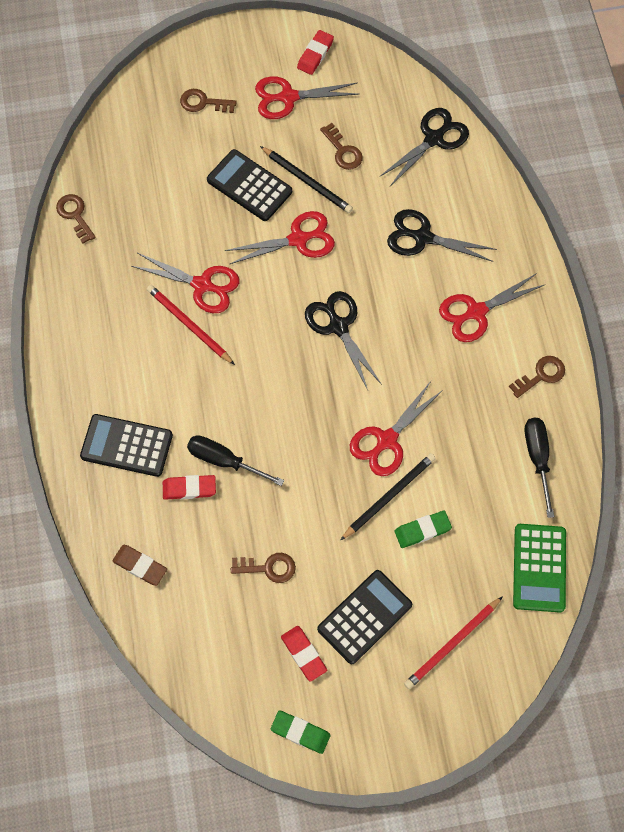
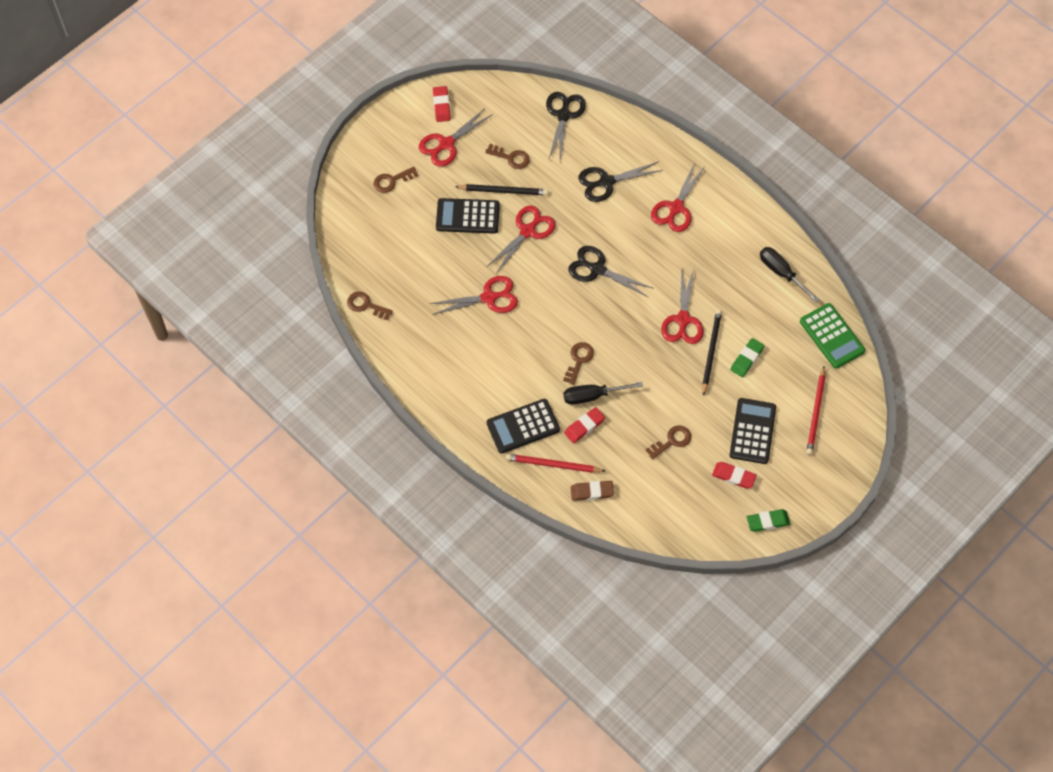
camera: 35 degrees left, 5 degrees down
red pencil [147,285,235,365] -> red pencil moved to [506,454,605,473]
brown key [509,356,565,398] -> brown key moved to [563,342,594,385]

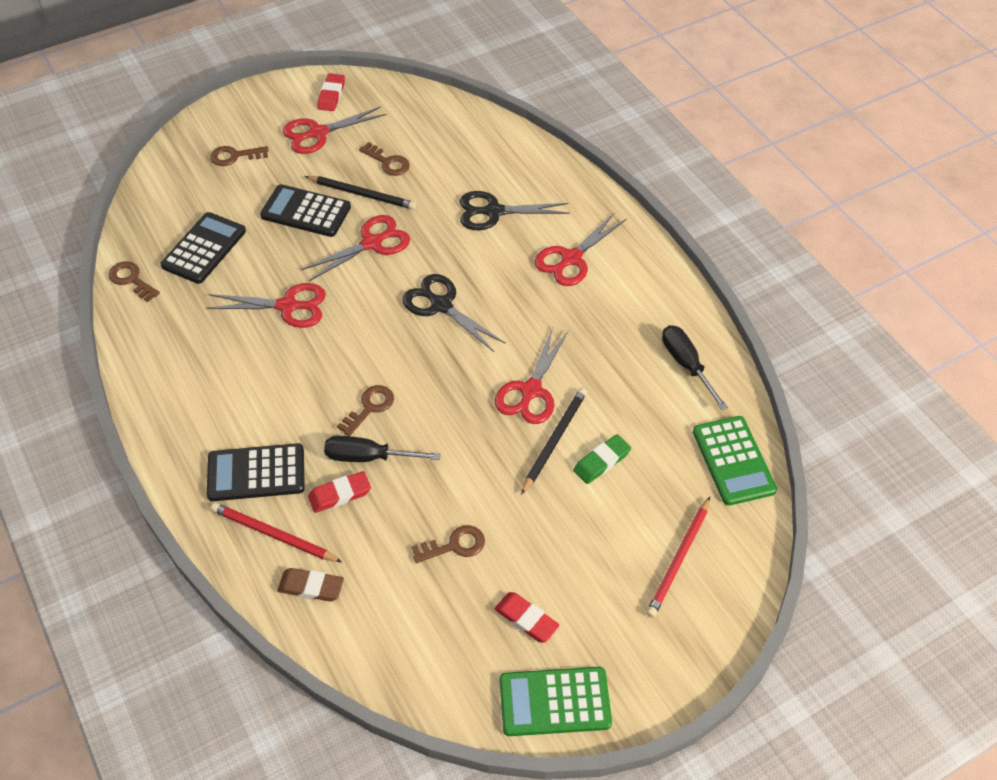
camera: 15 degrees right, 10 degrees down
black scissors [546,92,586,160] -> none
black calculator [730,398,776,464] -> black calculator moved to [161,212,246,284]
green eraser [747,509,790,532] -> green calculator [500,667,612,736]

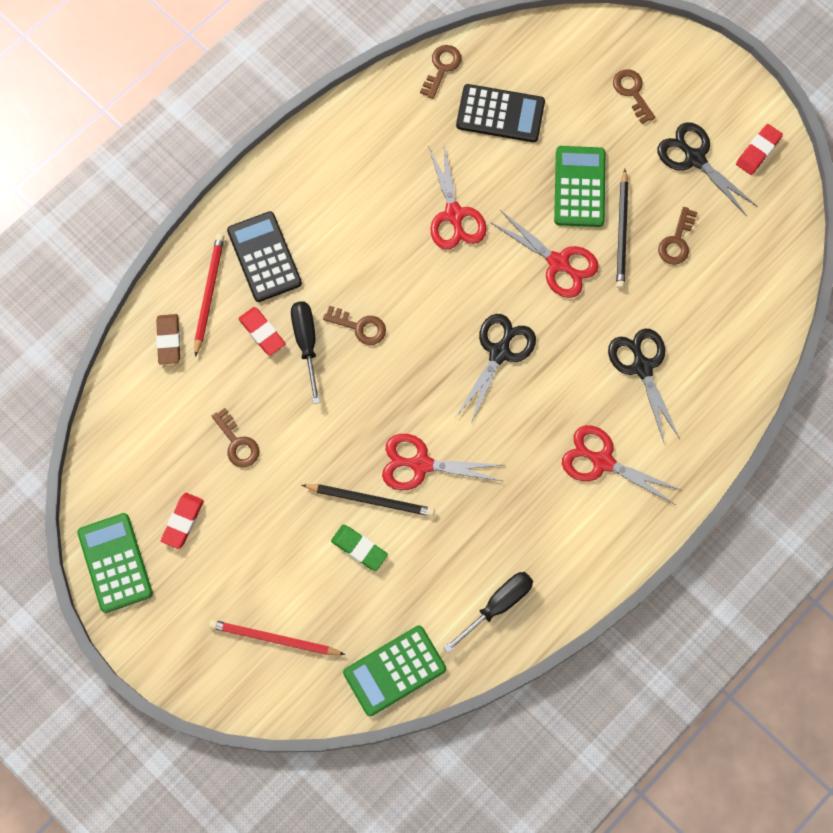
camera: 75 degrees right, 20 degrees up
black calculator [260,184,351,237] -> green calculator [554,146,605,227]
red scissors [283,106,386,154] -> black scissors [657,122,758,216]
red eraser [317,73,345,111] -> red eraser turned 45 degrees counterclockwise [736,124,783,175]

